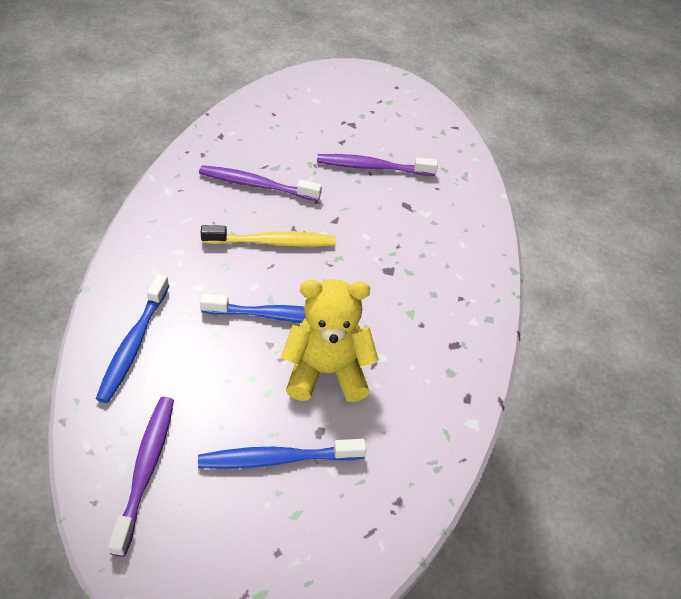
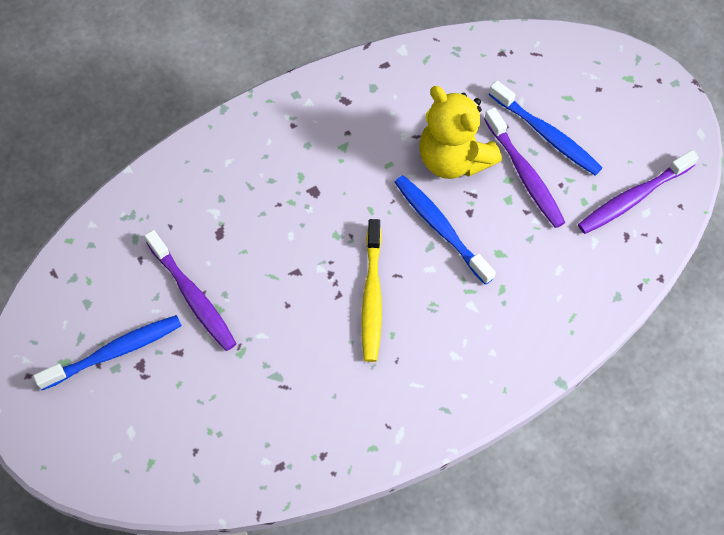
camera: 125 degrees left, 15 degrees up
blue toothbrush [96,274,169,403] -> blue toothbrush moved to [33,315,182,390]
purple toothbrush [199,165,322,201] -> purple toothbrush moved to [484,107,565,228]
yellow toothbrush [201,225,336,247] -> yellow toothbrush turned 135 degrees counterclockwise [362,219,382,362]

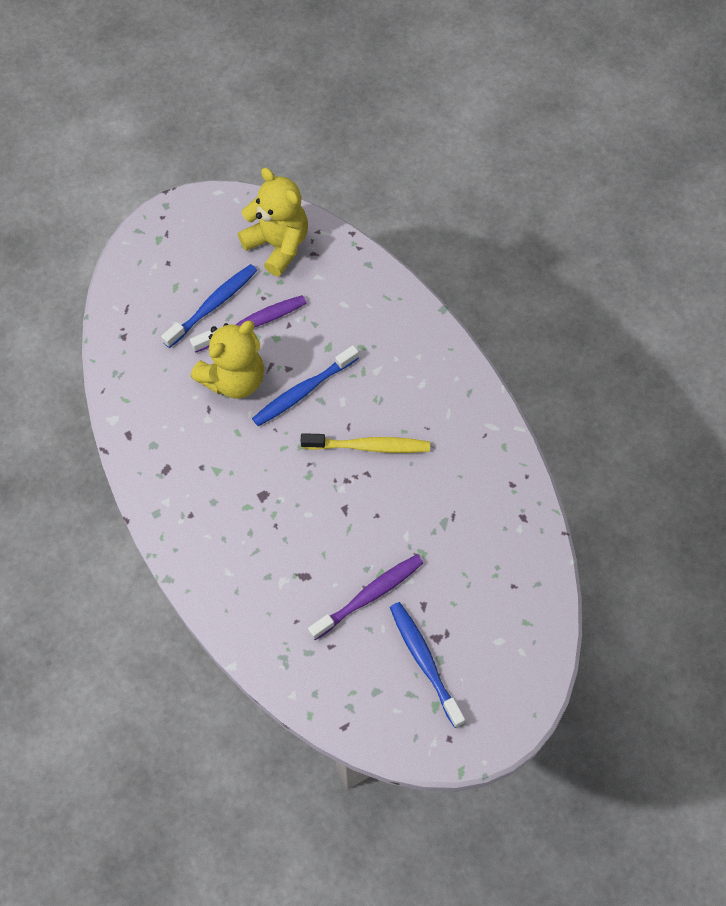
camera: 90 degrees left, 0 degrees up
purple toothbrush [578,150,699,234] -> yellow teddy bear [238,168,308,276]

